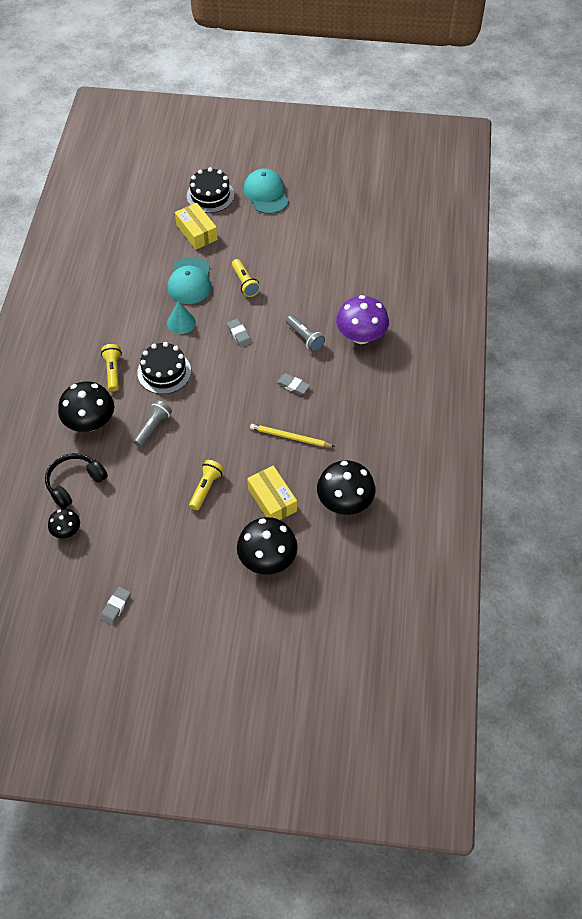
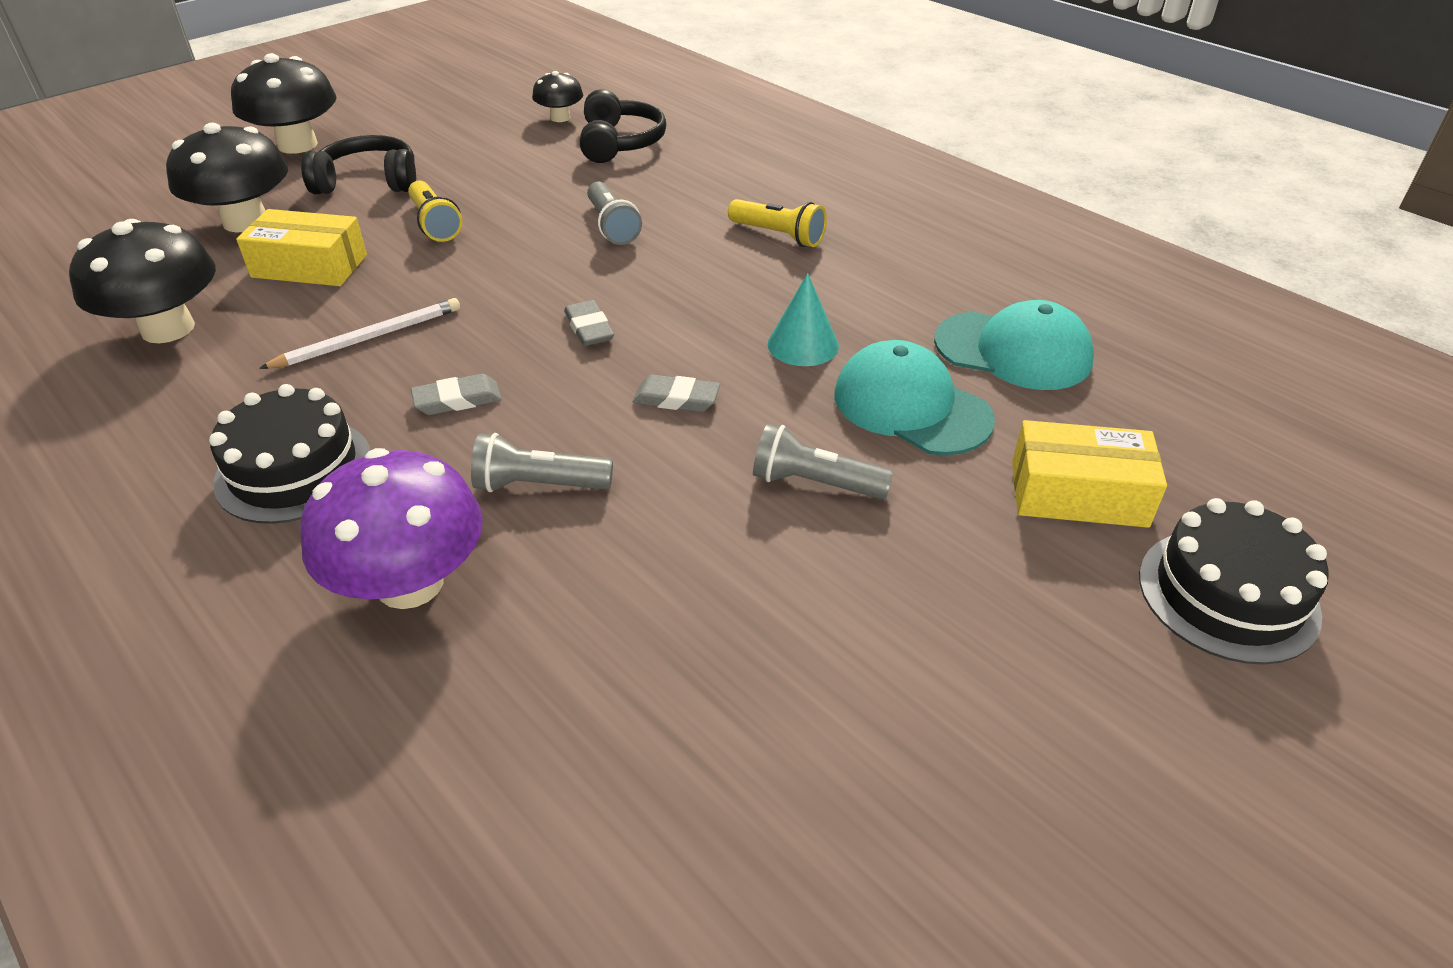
camera: 130 degrees right, 15 degrees down
black mushroom [58,381,114,432] -> black mushroom moved to [231,53,337,154]
grey eraser [100,587,131,625] -> grey eraser moved to [564,300,614,346]
black cake [137,342,191,394] -> black cake moved to [209,384,371,524]
yellow flashlight [232,259,260,297] -> grey flashlight [753,423,894,499]
turquoise cap [244,169,289,214] -> turquoise cap moved to [934,300,1094,390]
yellow pencil [250,424,335,447] -> white pencil [259,298,460,369]
none -> black headphones [301,135,416,194]

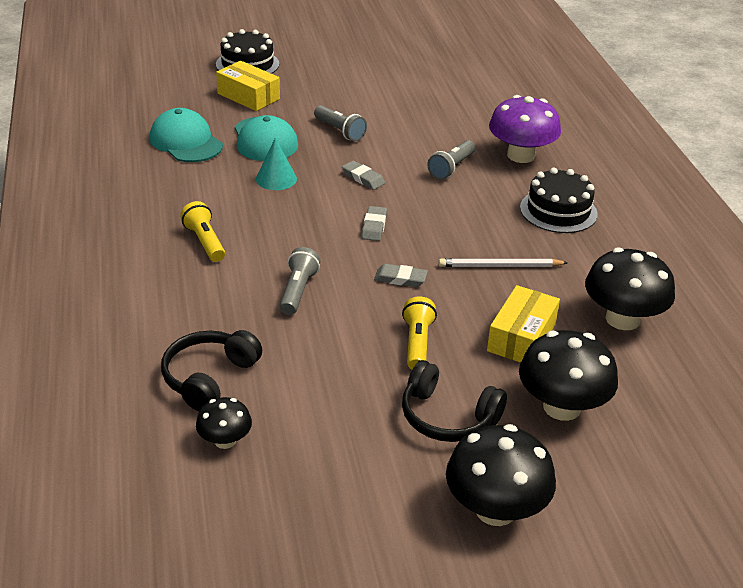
camera: 150 degrees left, 5 degrees down
yellow box [236,209,367,286] -> yellow box turned 75 degrees clockwise [487,285,560,363]
grey eraser [411,374,502,415] -> grey eraser moved to [374,264,428,287]
grey flashlight [471,433,613,492] -> grey flashlight turned 90 degrees clockwise [427,140,475,180]

